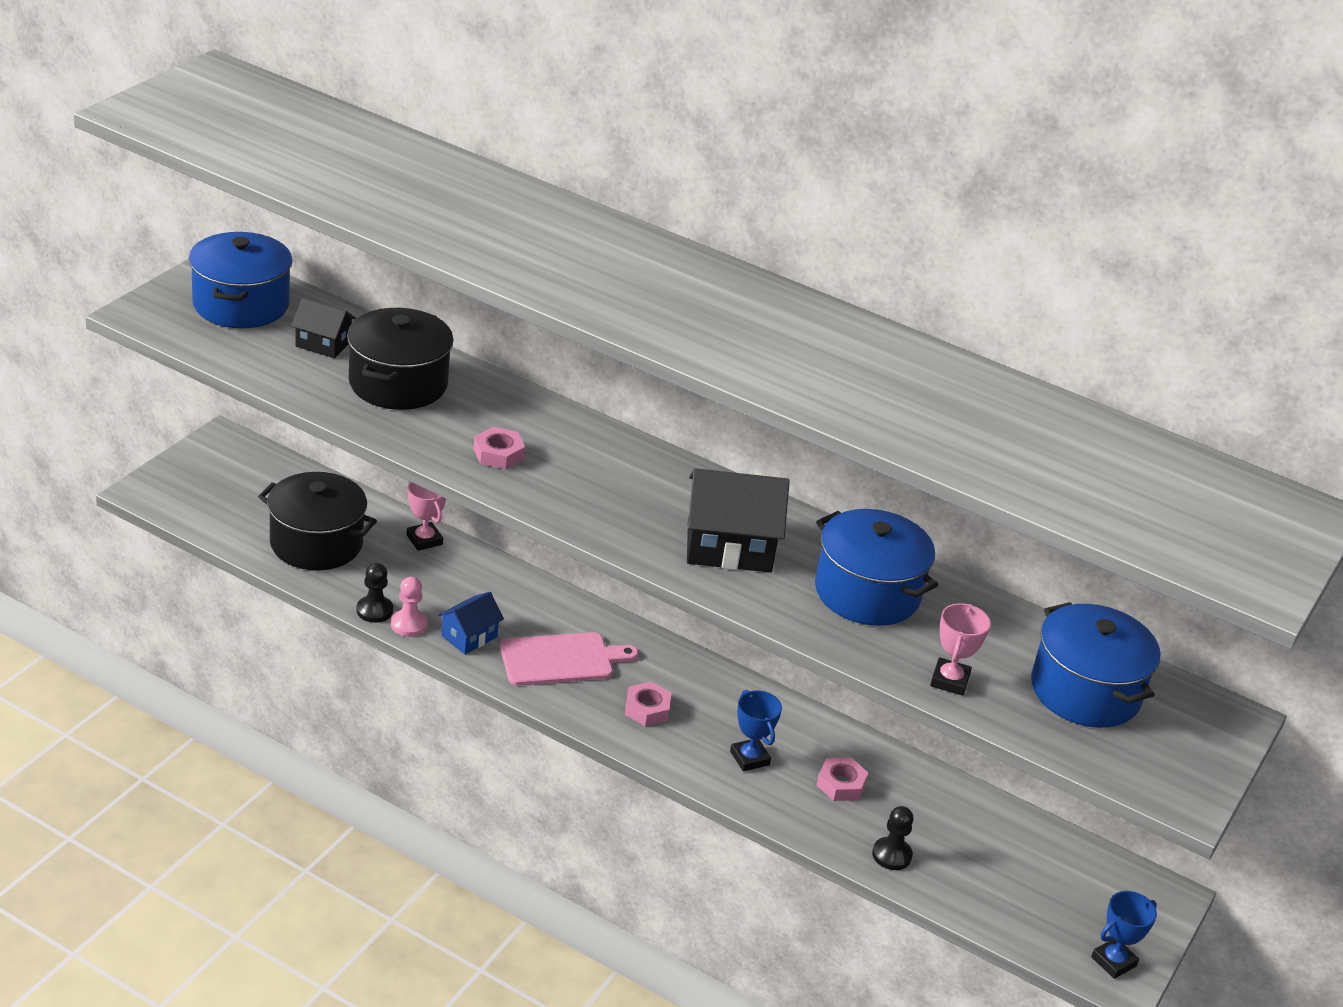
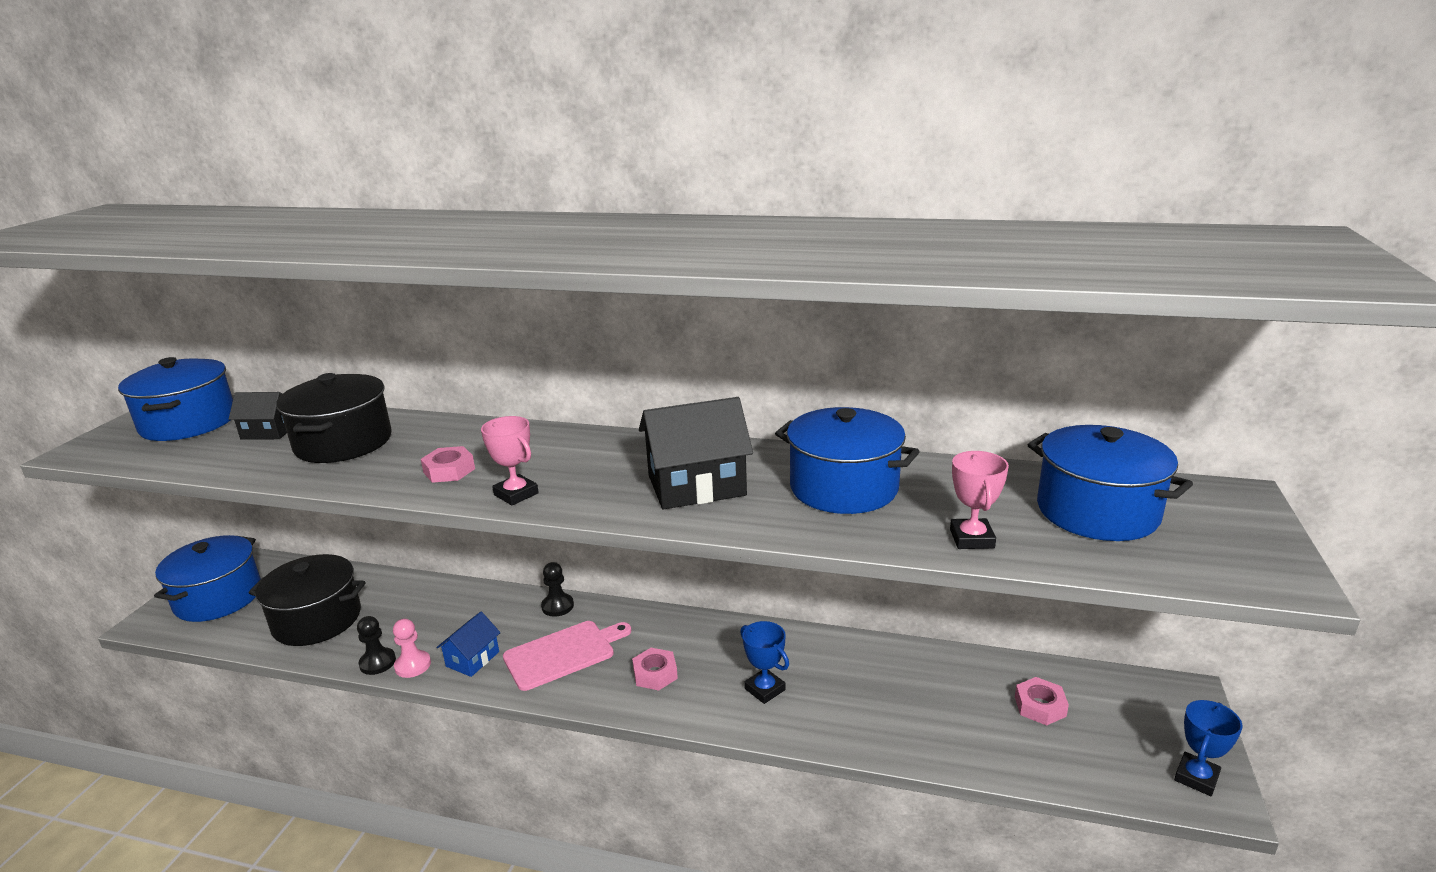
camera: 10 degrees left, 10 degrees down
pink trophy [407,482,446,551] -> pink trophy moved to [481,416,539,505]
pink nut [816,757,868,801] -> pink nut moved to [1015,677,1069,726]
black pawn [872,806,913,870] -> black pawn moved to [541,562,574,617]
none -> blue pot [154,535,261,622]

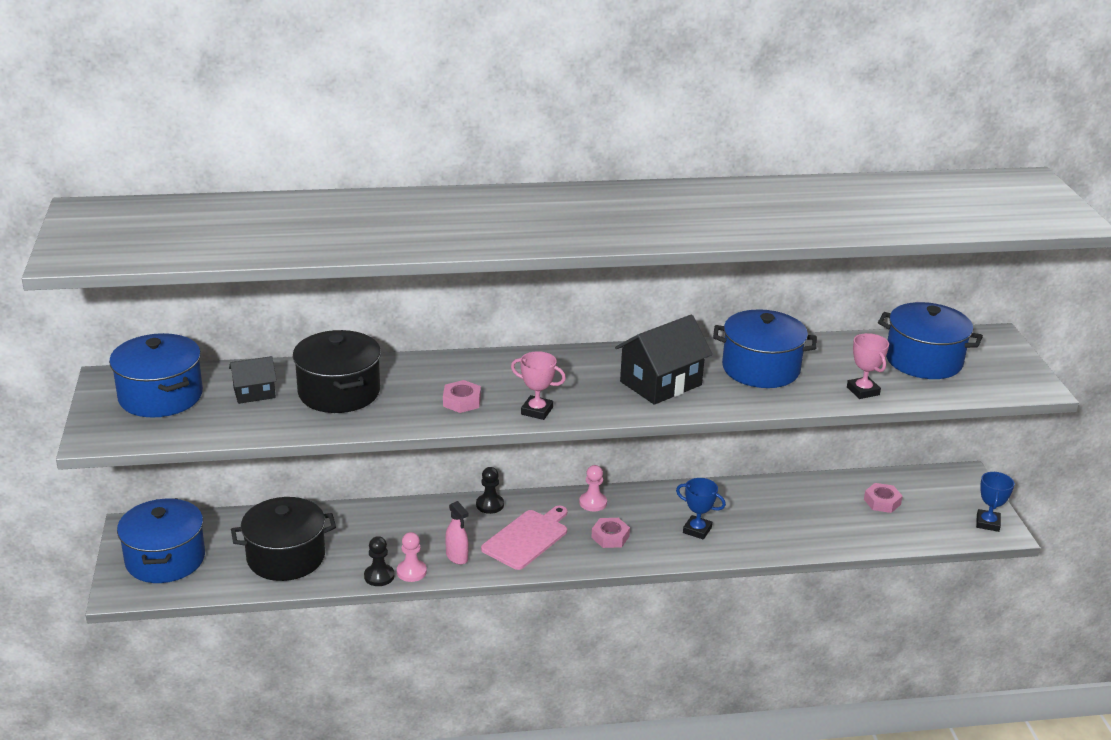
camera: 25 degrees left, 5 degrees up
blue house [436,612,501,677] -> pink spray bottle [445,501,469,565]
none -> pink pawn [579,465,607,511]

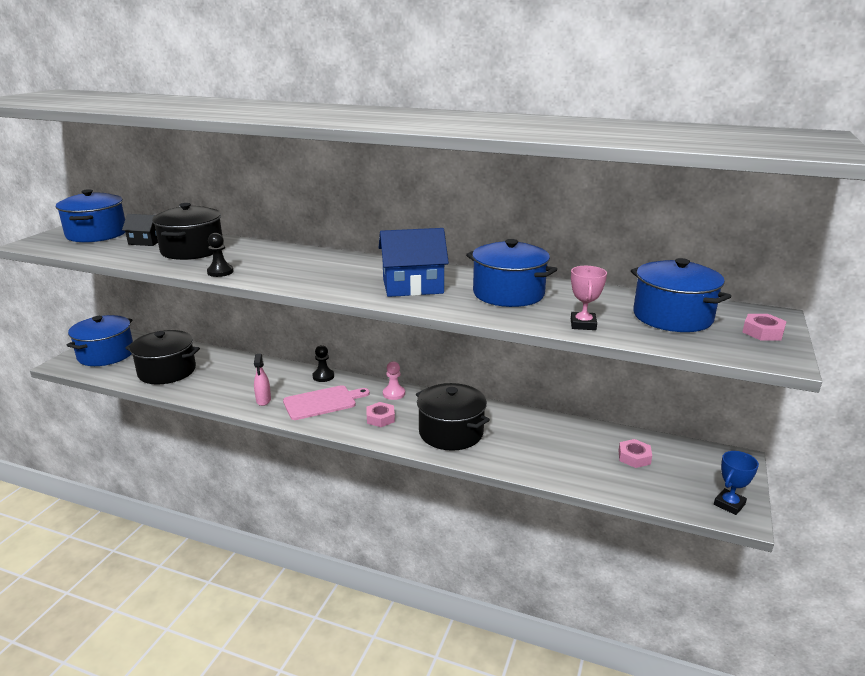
camera: 30 degrees right, 5 degrees down
black pawn [364,536,394,586] -> black pawn moved to [207,233,233,277]
pink pawn [397,532,427,582] -> none
pink nut [443,380,481,413] -> pink nut moved to [743,314,787,340]
pink trophy [511,351,566,420] -> none
black house [615,315,712,405] -> blue house [379,228,449,297]
blue trophy [676,478,726,540] -> black pot [416,383,490,451]

